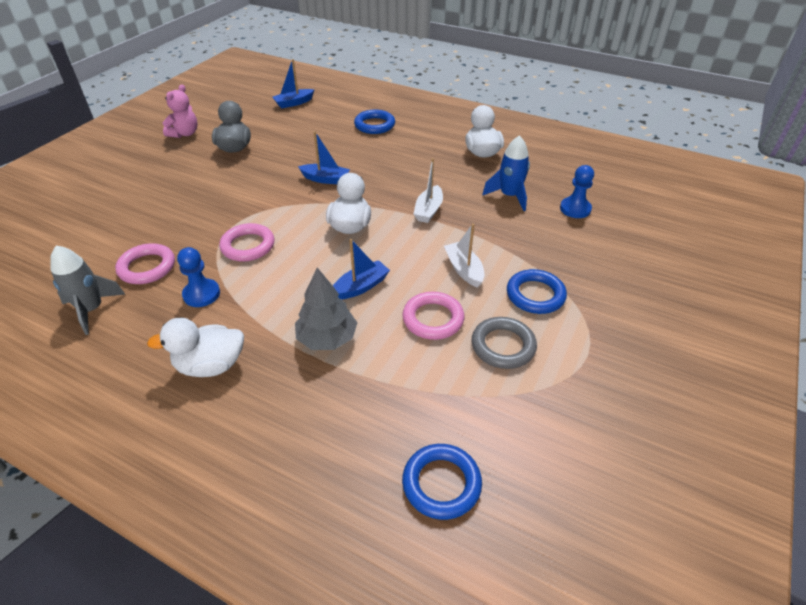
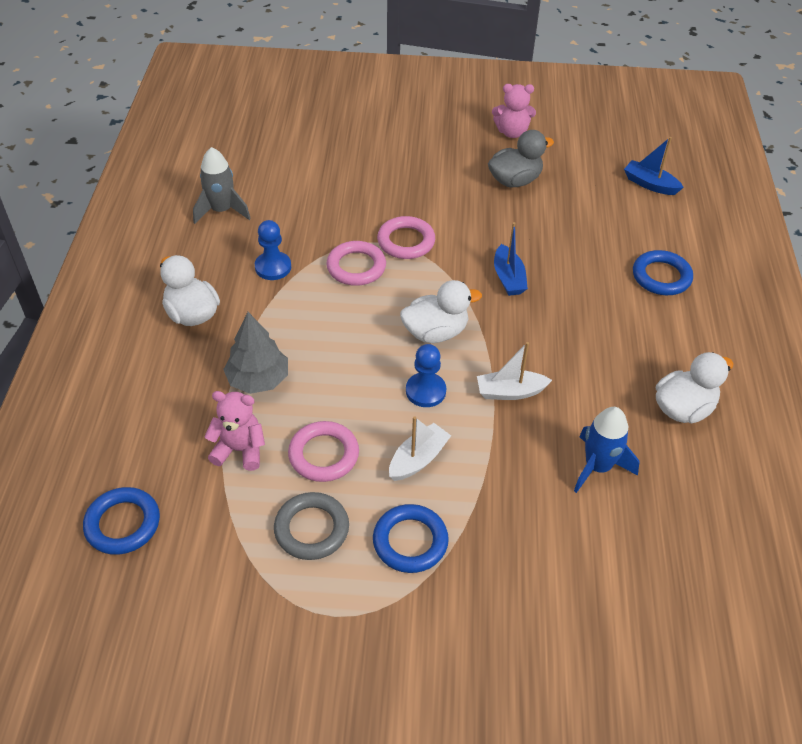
camera: 65 degrees right, 5 degrees up
pink ring [115,243,175,284] -> pink ring moved to [377,216,435,259]
blue boat [333,239,390,299] -> none
blue pawn [560,165,594,218] -> blue pawn moved to [406,344,446,407]
none -> pink teddy bear [204,391,265,471]

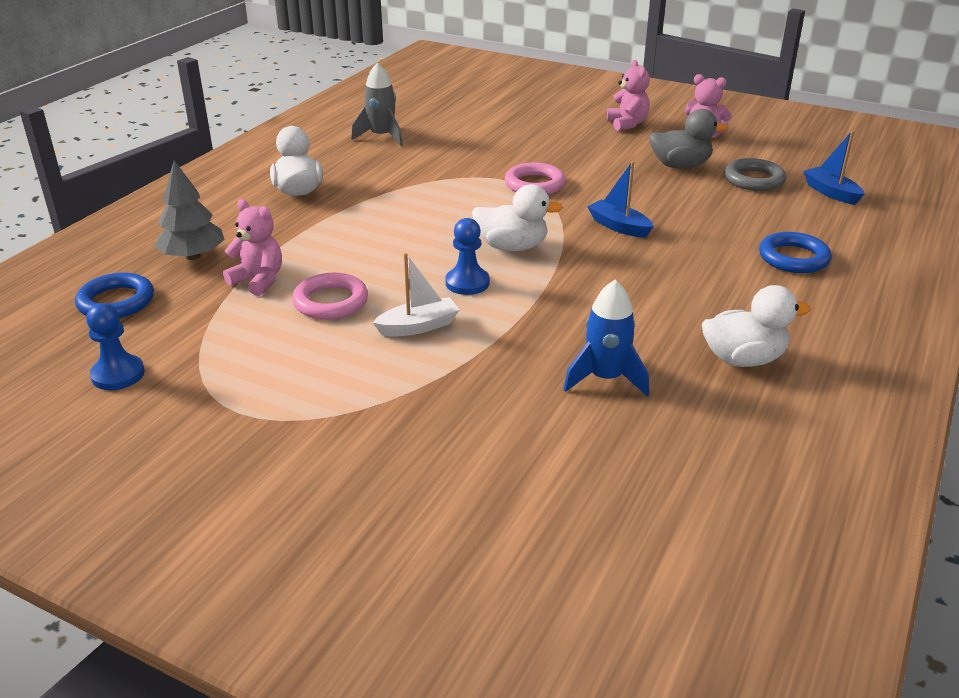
camera: 25 degrees right, 15 degrees down
grey tree [223,312,288,394] -> grey tree moved to [154,160,225,260]
blue pawn [255,220,291,280] -> blue pawn moved to [86,303,145,390]
grey ring [274,492,349,560] -> grey ring moved to [724,158,786,191]
pink ring [326,241,386,286] -> none
blue ring [373,504,449,573] -> none
white boat [477,342,552,400] -> none
blue boat [494,222,528,296] -> blue boat turned 120 degrees clockwise [587,161,654,238]
none -> pink teddy bear [607,60,650,131]

